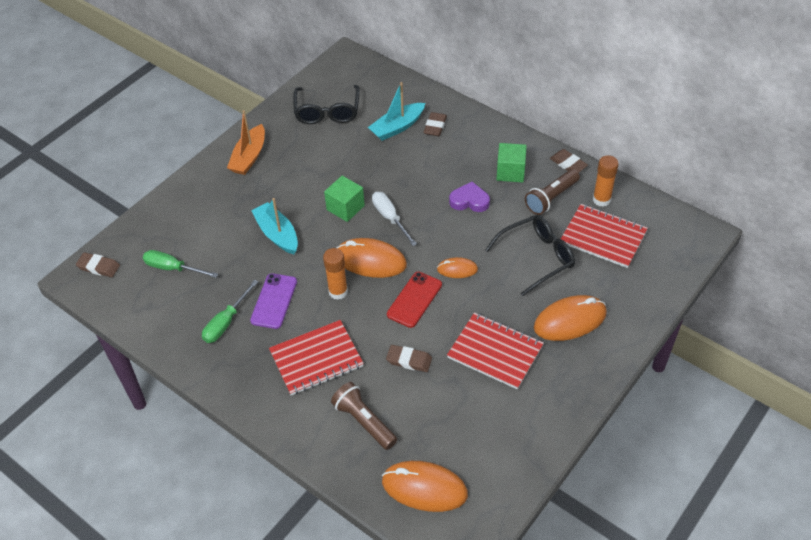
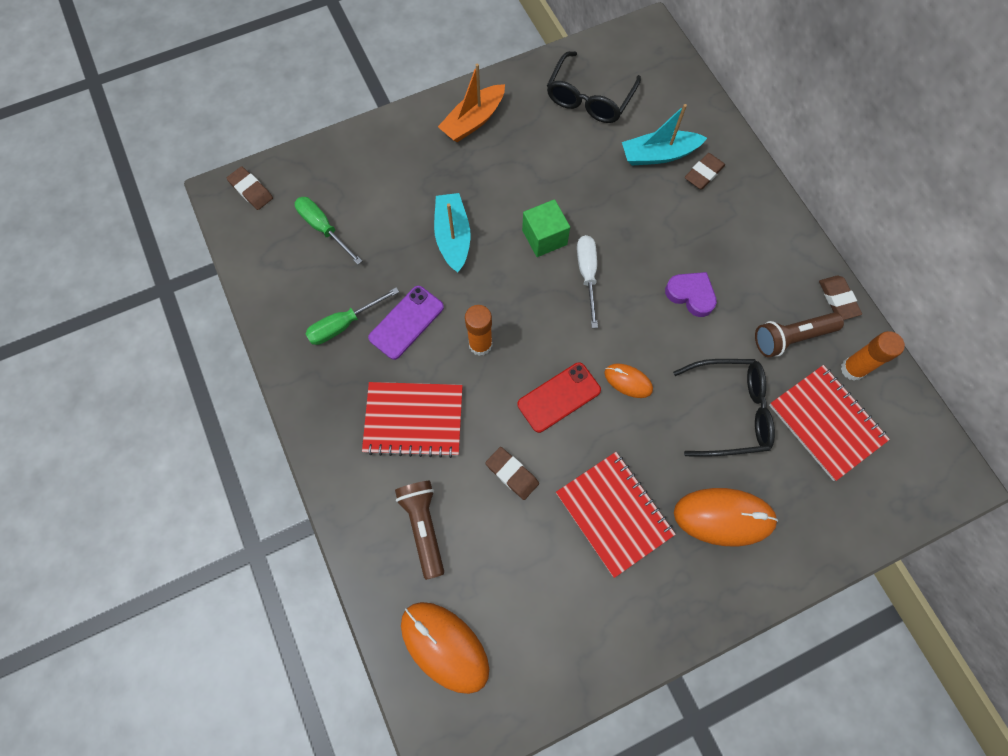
camera: 25 degrees right, 20 degrees up
orange mouse [337,238,407,278] -> none
green cube [496,143,527,182] -> none

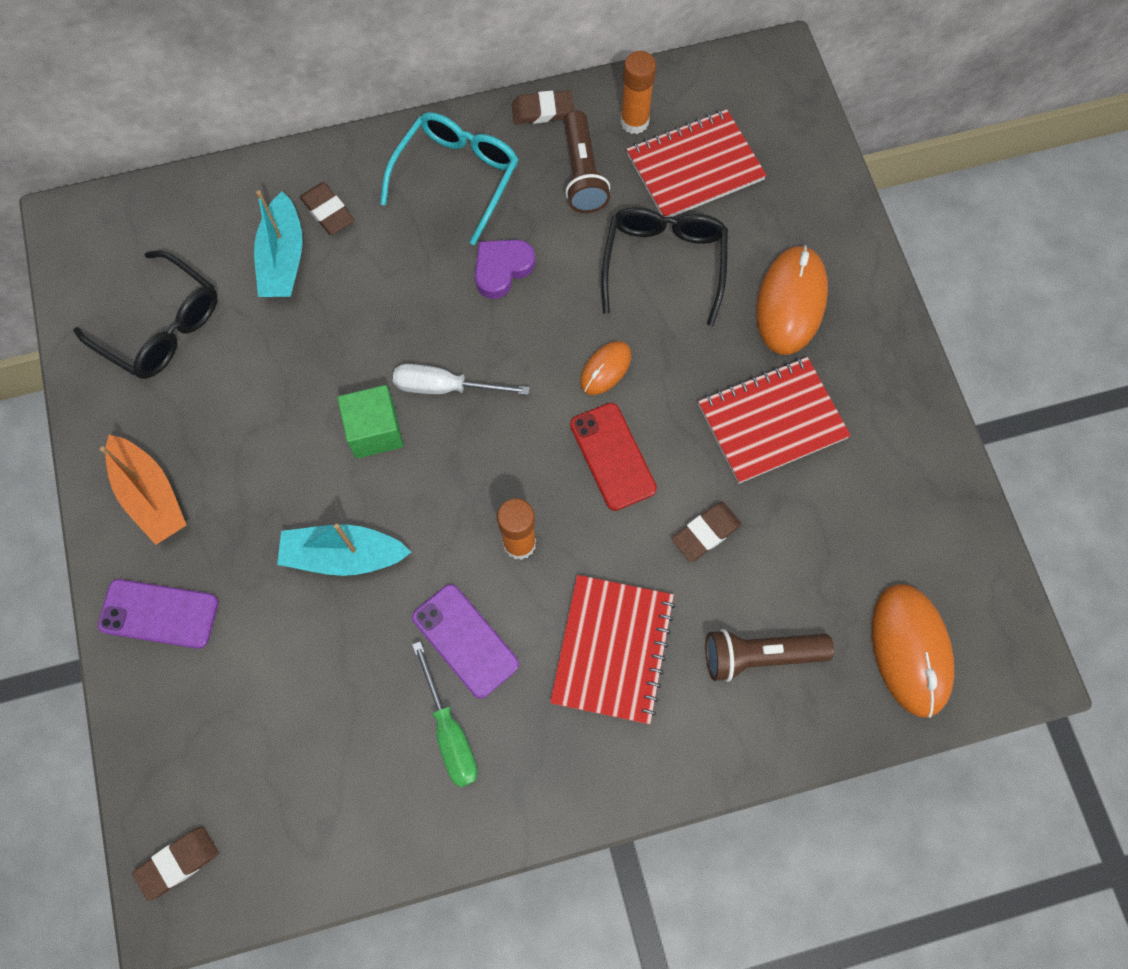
camera: 80 degrees left, 0 degrees up
green screwdriver [295,197,362,265] -> none
orange mouse [401,602,489,694] -> orange mouse turned 60 degrees counterclockwise [872,584,954,718]
none -> purple phone [98,579,218,649]
none -> turquoise glasses [380,112,519,245]

